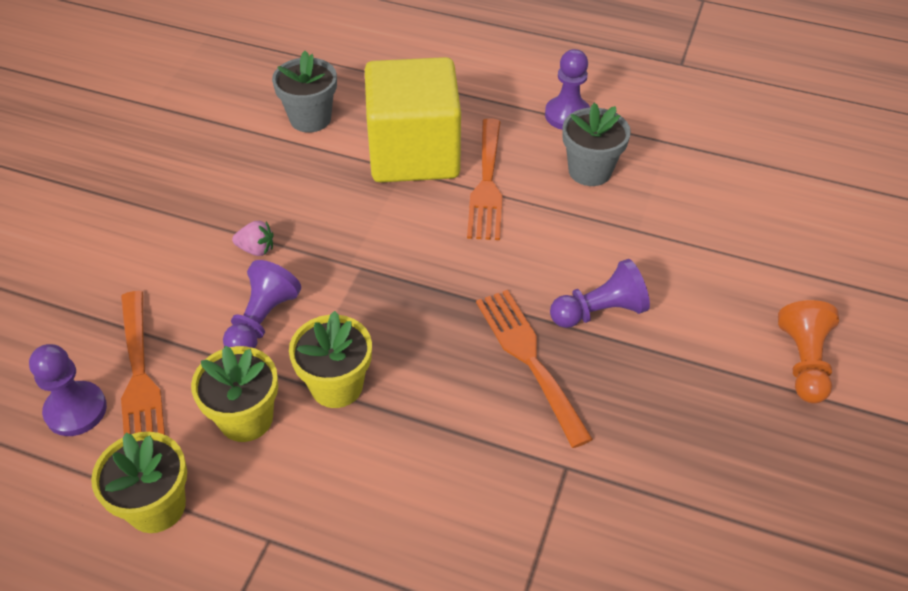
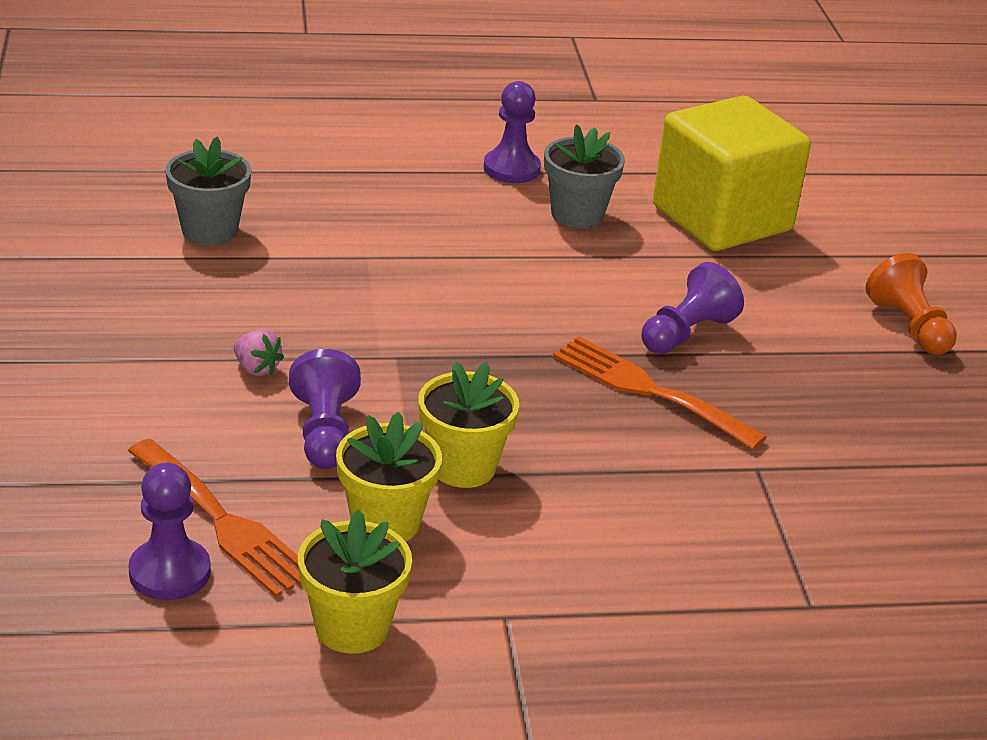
camera: 30 degrees left, 15 degrees down
pink strawberry [232,221,274,256] -> pink strawberry turned 60 degrees clockwise [234,330,284,376]
yellow cube [365,57,461,183] -> yellow cube moved to [653,96,811,251]
orange fork [467,118,503,240] -> none

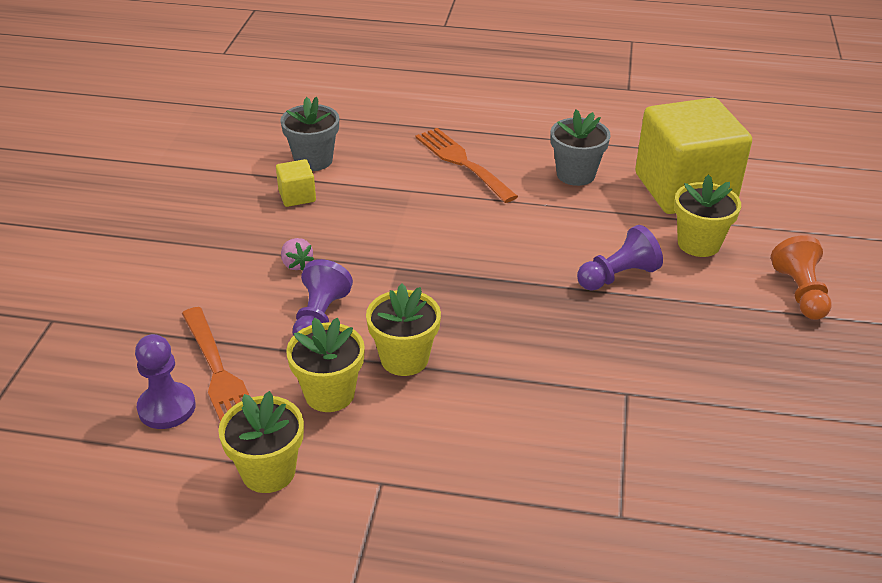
camera: 20 degrees right, 5 degrees up
purple pawn [484,81,541,183] -> none
orange fork [553,336,767,450] -> orange fork moved to [415,128,518,203]
none -> yellow cube [276,159,316,207]
none -> yellow flower pot [674,175,741,257]

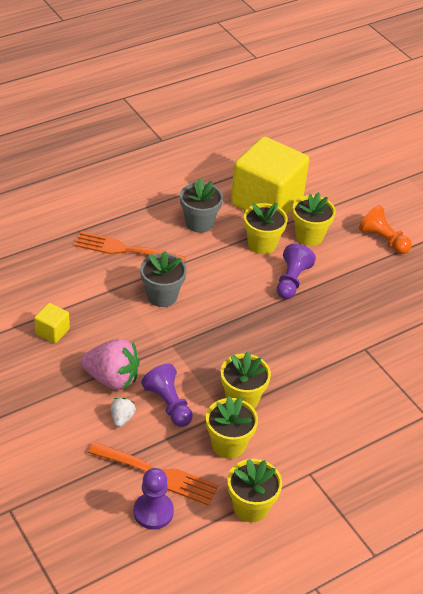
camera: 45 degrees left, 5 degrees up
grey flower pot [280,97,339,171] -> grey flower pot moved to [140,251,187,307]
pink strawberry [281,238,314,271] -> pink strawberry [81,339,140,390], size x2.06
none -> white strawberry [111,398,136,427]
none -> yellow flower pot [244,203,288,254]

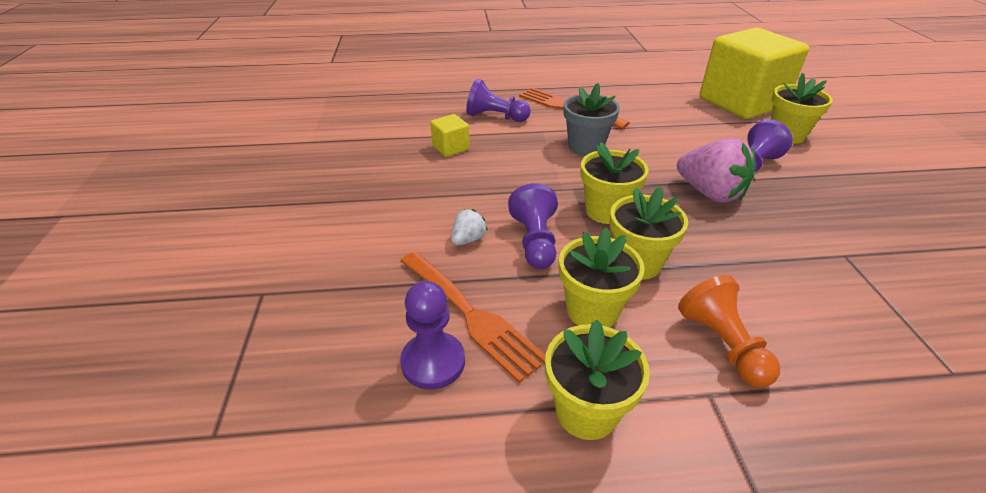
camera: 30 degrees right, 5 degrees down
pink strawberry [81,339,140,390] -> pink strawberry moved to [677,138,755,203]
grey flower pot [180,179,223,233] -> none
yellow flower pot [244,203,288,254] -> yellow flower pot moved to [580,142,648,224]
orange pawn [359,205,412,254] -> orange pawn moved to [678,275,780,387]
none -> purple pawn [466,79,531,122]

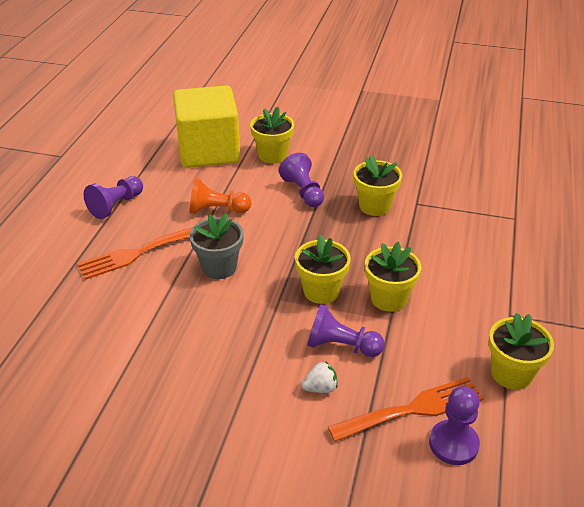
camera: 70 degrees left, 0 degrees up
yellow cube [430,114,470,157] -> none
white strawberry [451,209,488,245] -> white strawberry turned 105 degrees clockwise [301,361,338,393]
purple pawn [466,79,531,122] -> purple pawn moved to [83,176,143,219]
yellow flower pot [559,228,645,328] -> yellow flower pot moved to [354,155,402,216]
pink strawberry [677,138,755,203] -> none
orange pawn [678,275,780,387] -> orange pawn moved to [190,178,251,214]

